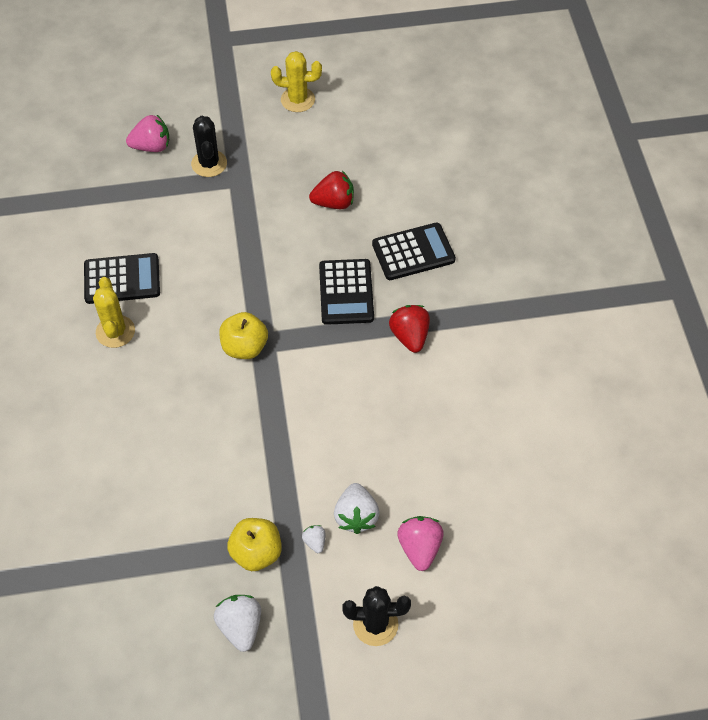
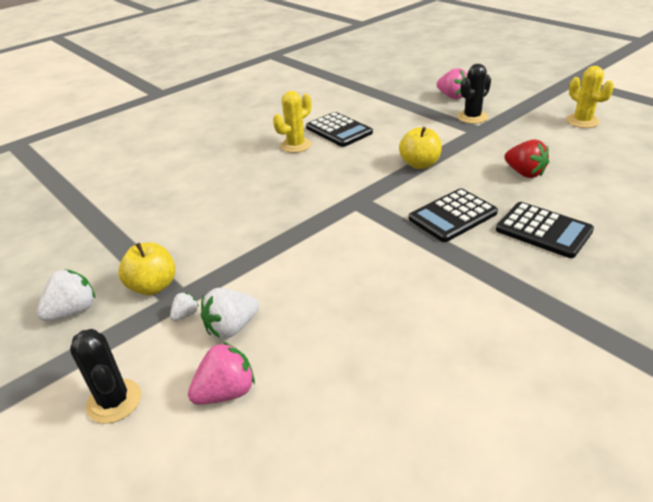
camera: 60 degrees right, 20 degrees down
yellow apple [219,312,268,359] -> yellow apple moved to [399,127,442,169]
red strawberry [389,305,430,353] -> none

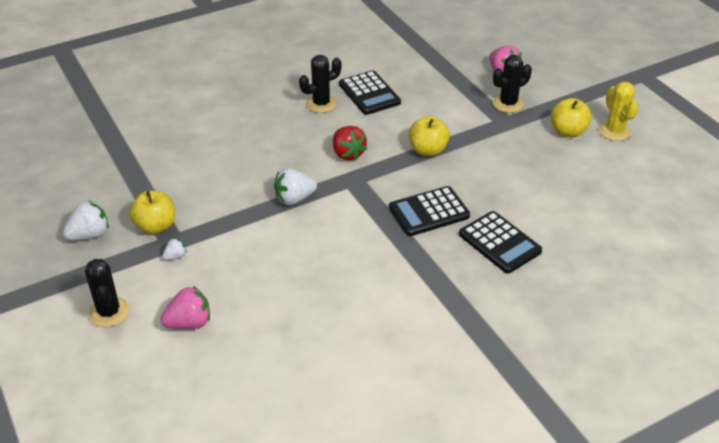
camera: 10 degrees right, 5 degrees up
white strawberry [201,288,259,339] -> white strawberry moved to [274,168,317,205]
yellow cactus [273,91,312,153] -> black cactus [299,55,342,113]
red strawberry [504,139,549,178] -> red strawberry moved to [333,126,367,161]
none -> yellow apple [551,98,592,137]

